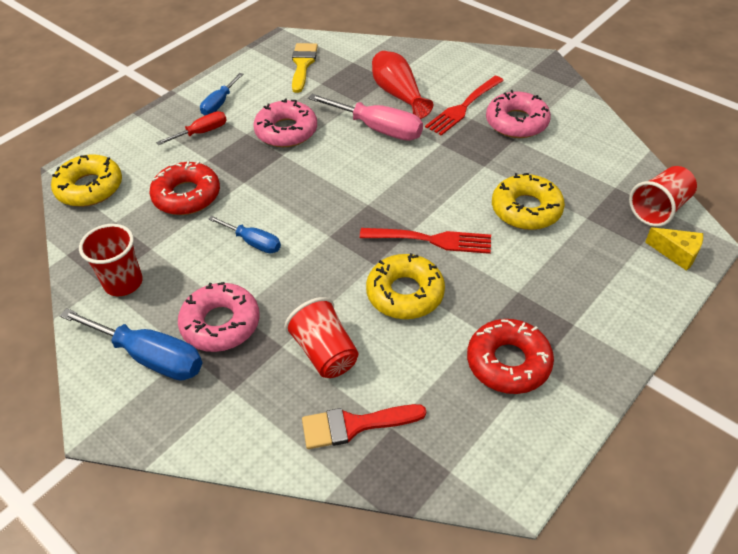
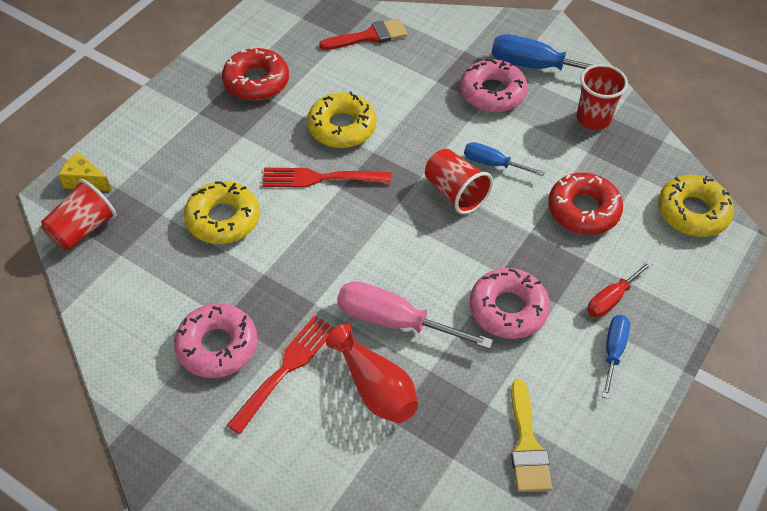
camera: 170 degrees right, 5 degrees up
red cup [284,297,358,378] -> red cup moved to [425,149,493,214]

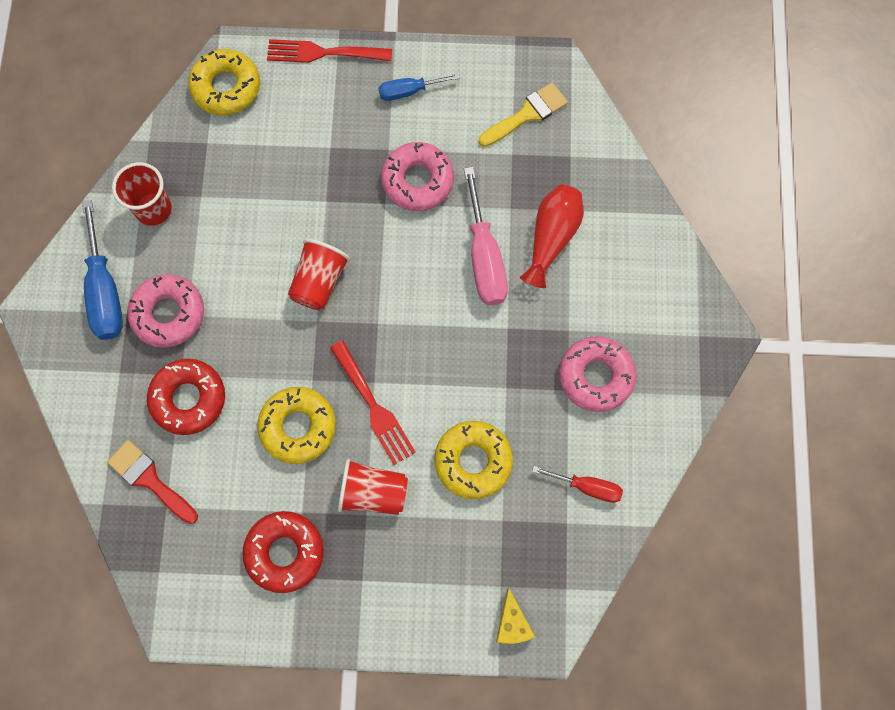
camera: 120 degrees left, 20 degrees up
red cup [41,179,116,250] -> red cup moved to [338,459,408,515]
red fork [227,315,335,434] -> red fork moved to [267,39,392,63]
blue screwdriver [464,142,545,176] -> none
red donut [548,173,623,235] -> red donut moved to [147,359,225,435]
red screwdriver [587,261,653,317] -> red screwdriver moved to [532,466,623,503]

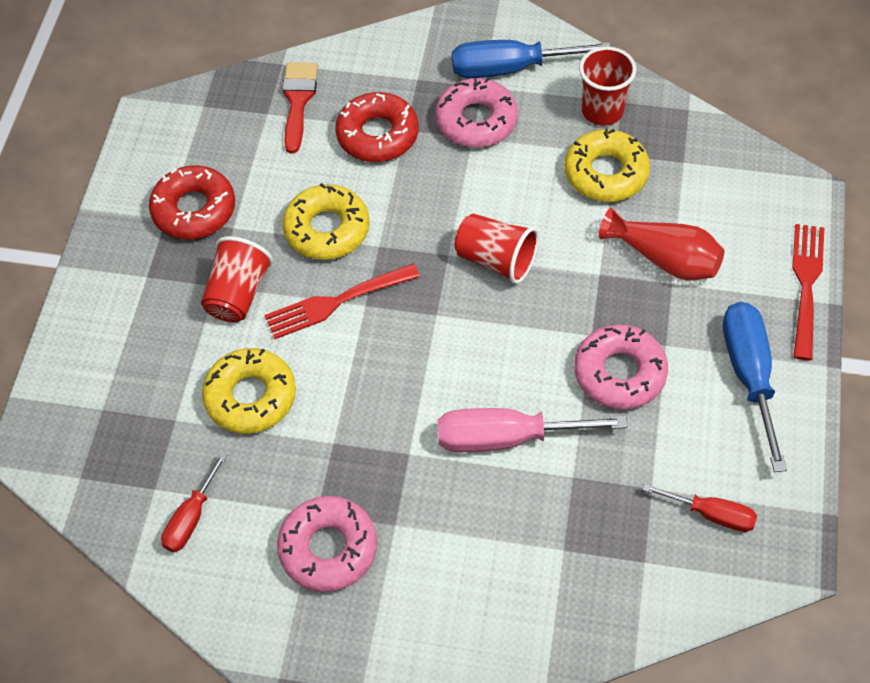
camera: 100 degrees right, 15 degrees down
red brush [107,440,198,524] -> red brush turned 45 degrees counterclockwise [282,62,318,153]
yellow donut [188,49,260,115] -> yellow donut moved to [564,128,650,202]
blue screwdriver [378,74,460,101] -> blue screwdriver [723,302,787,472], size x1.70
yellow brush [479,82,568,147] -> red screwdriver [642,483,757,532]
yellow cheese [496,588,535,644] -> none
red vase [520,185,584,288] -> red vase moved to [599,208,724,280]

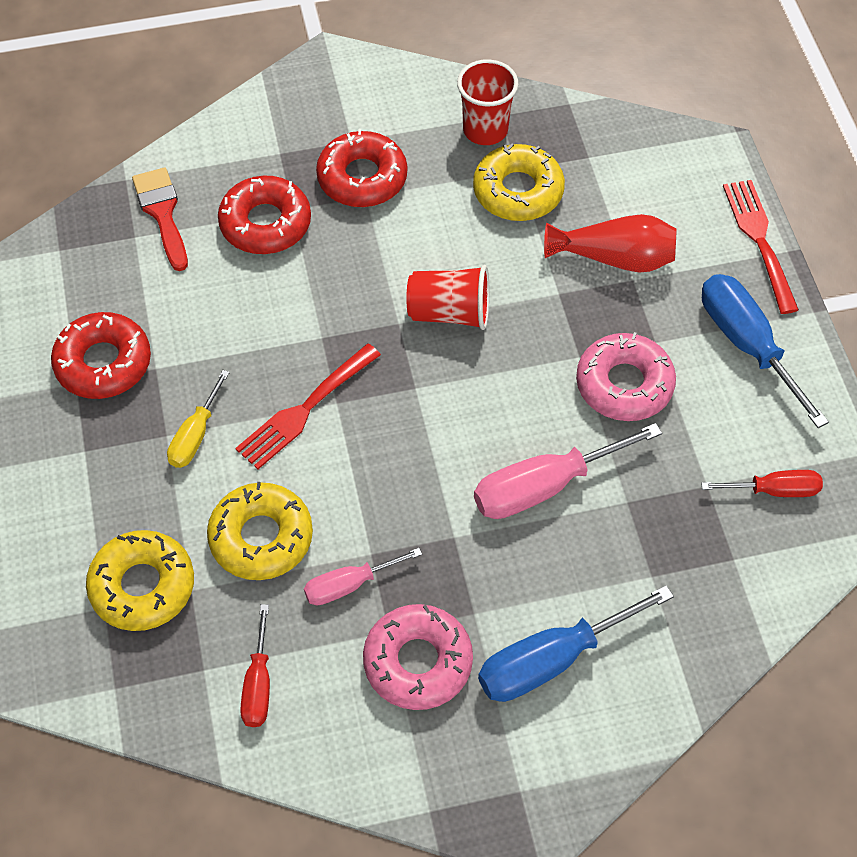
camera: 25 degrees left, 0 degrees up
red cup [201,236,273,322] -> yellow screwdriver [167,370,230,468]
yellow donut [282,183,370,260] -> yellow donut moved to [86,530,194,631]
pink donut [435,77,518,148] -> red donut [316,129,407,207]
blue screwdriver [452,40,611,78] -> blue screwdriver moved to [478,585,674,702]
none -> pink screwdriver [304,548,422,605]

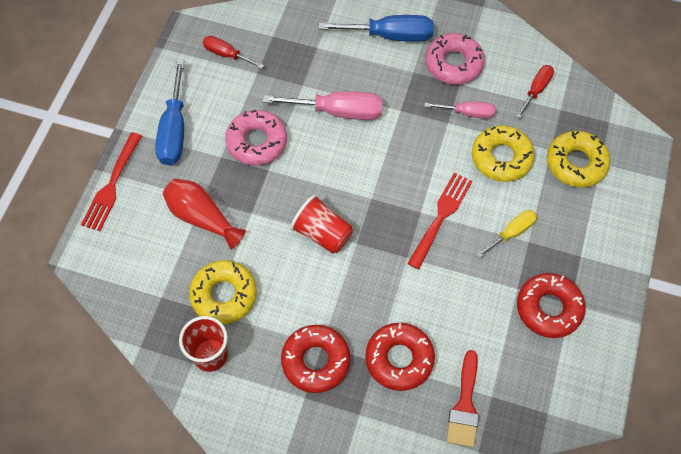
camera: 150 degrees left, 5 degrees up
red fork [235,343,381,469] -> red fork turned 45 degrees counterclockwise [407,173,473,269]

